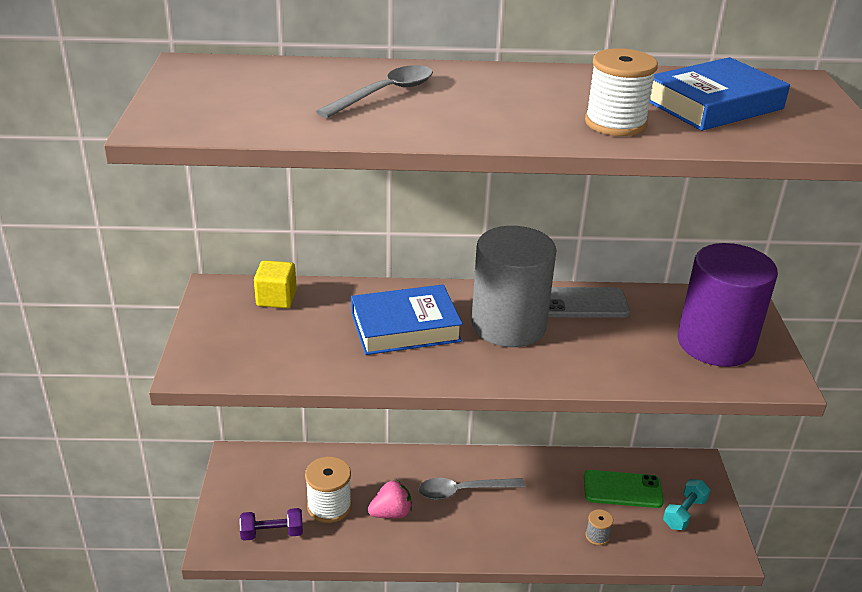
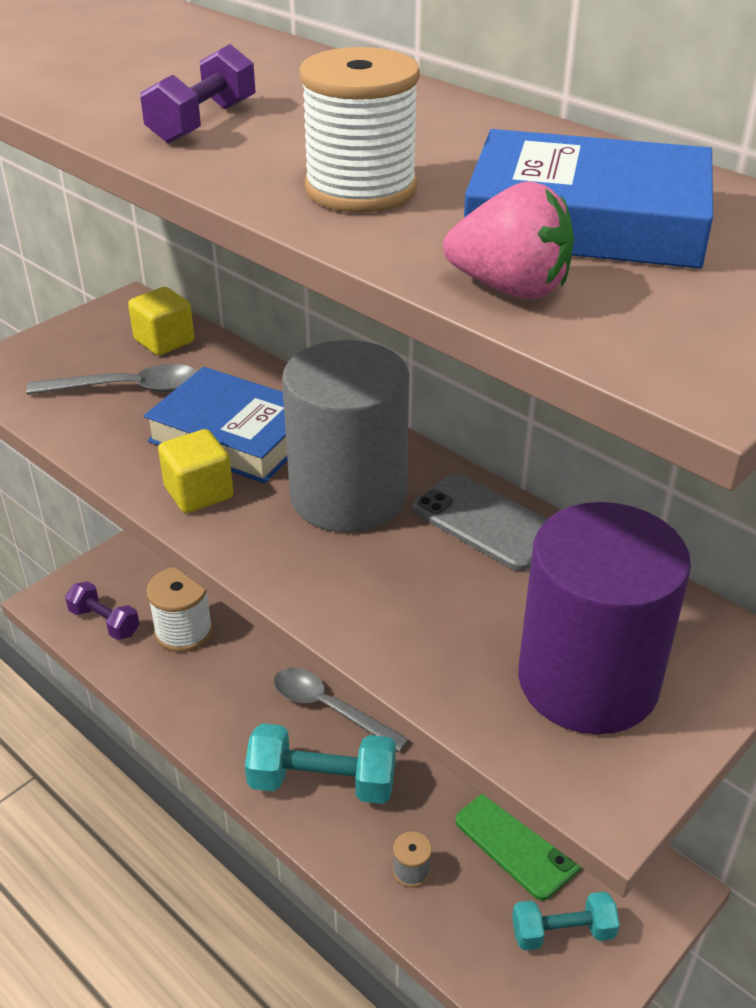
camera: 45 degrees right, 5 degrees up
grey spoon [316,65,433,118] -> grey spoon moved to [26,364,197,395]
pink strawberry [368,480,412,519] -> pink strawberry moved to [443,181,574,299]
none -> purple dumbbell [140,44,256,143]
none -> yellow cube [158,429,233,513]
none -> turquoise dumbbell [245,723,396,804]

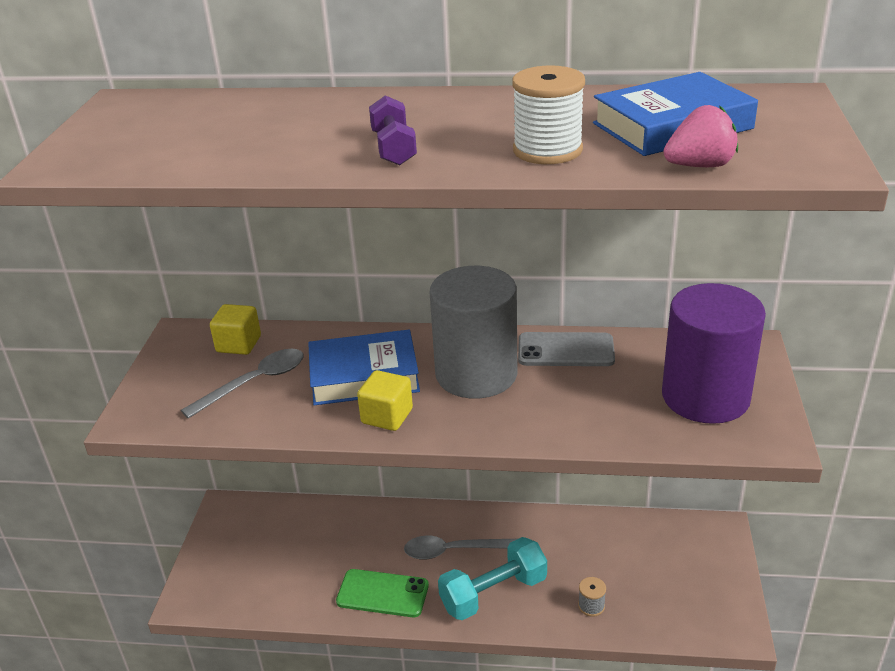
camera: 35 degrees left, 5 degrees down
purple dumbbell [65,581,140,640] -> none
white spool [146,567,213,652] -> none
green phone [456,794,582,901] -> green phone moved to [336,569,429,617]
turquoise dumbbell [512,891,620,950] -> none

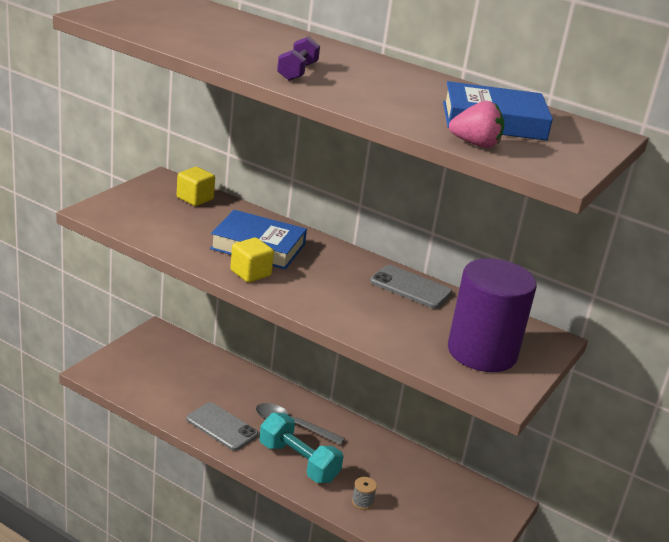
camera: 20 degrees right, 5 degrees down
grey spoon [181,349,304,419] -> none
green phone [336,569,429,617] -> grey phone [186,402,258,451]
grey cylinder [430,266,517,399] -> none
turquoise dumbbell [438,537,547,620] -> turquoise dumbbell turned 45 degrees clockwise [259,413,343,483]
white spool [512,65,585,164] -> none

